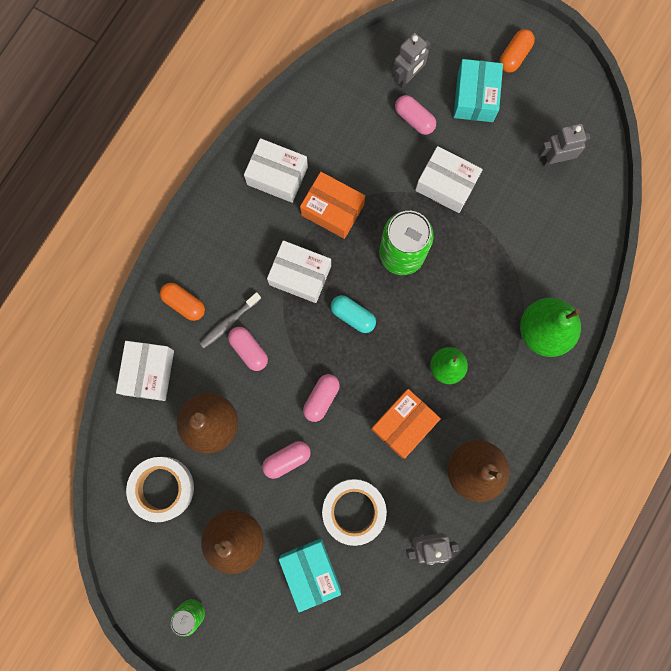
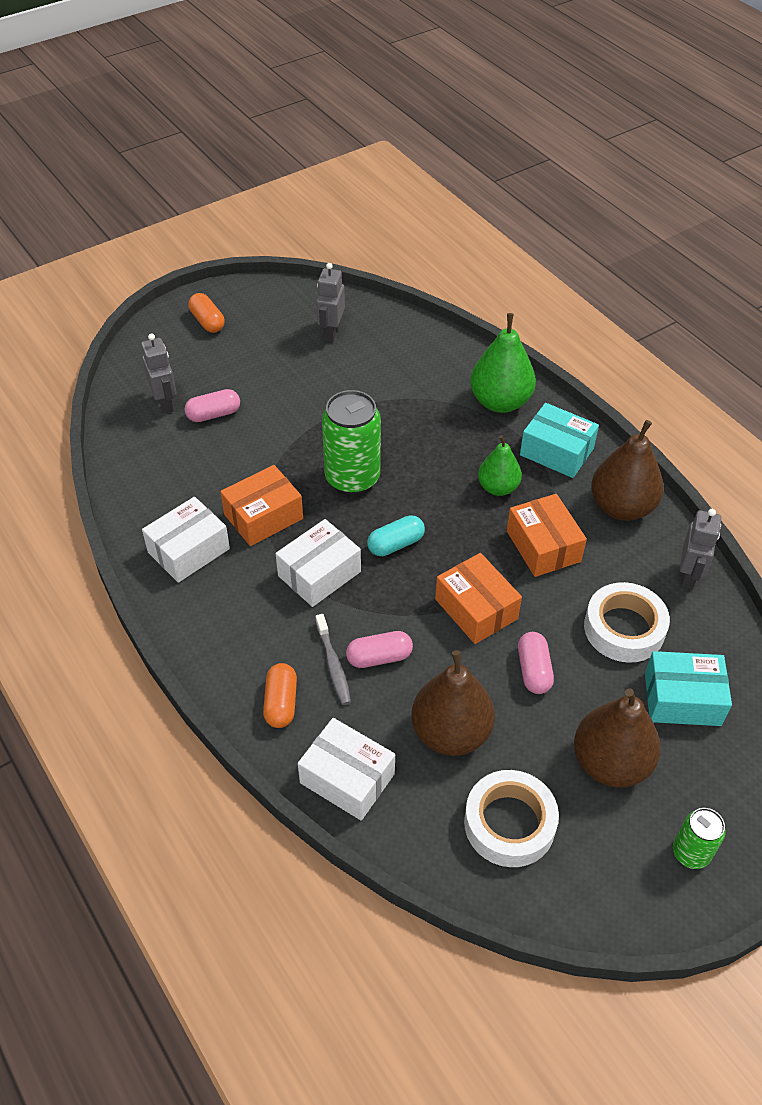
camera: 65 degrees left, 30 degrees down
orange capsule [160,283,205,321] -> orange capsule turned 60 degrees counterclockwise [263,663,297,728]
pink capsule [303,374,340,422] -> orange box [435,553,522,644]
white box [415,146,483,213] -> none
turquoise box [454,59,503,122] -> turquoise box moved to [520,403,599,478]

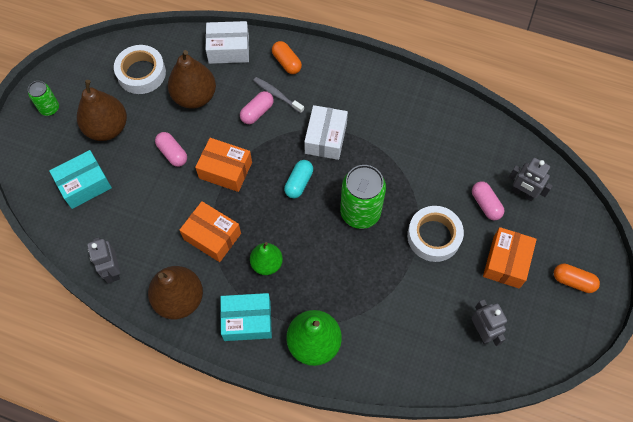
camera: 145 degrees right, 15 degrees up
white box [142,497,230,583] -> none
pink capsule [184,389,240,422] -> pink capsule turned 60 degrees counterclockwise [472,181,504,220]
orange box [220,465,303,546] -> orange box moved to [483,227,537,289]
white tape [584,582,670,663] -> white tape moved to [407,206,464,262]

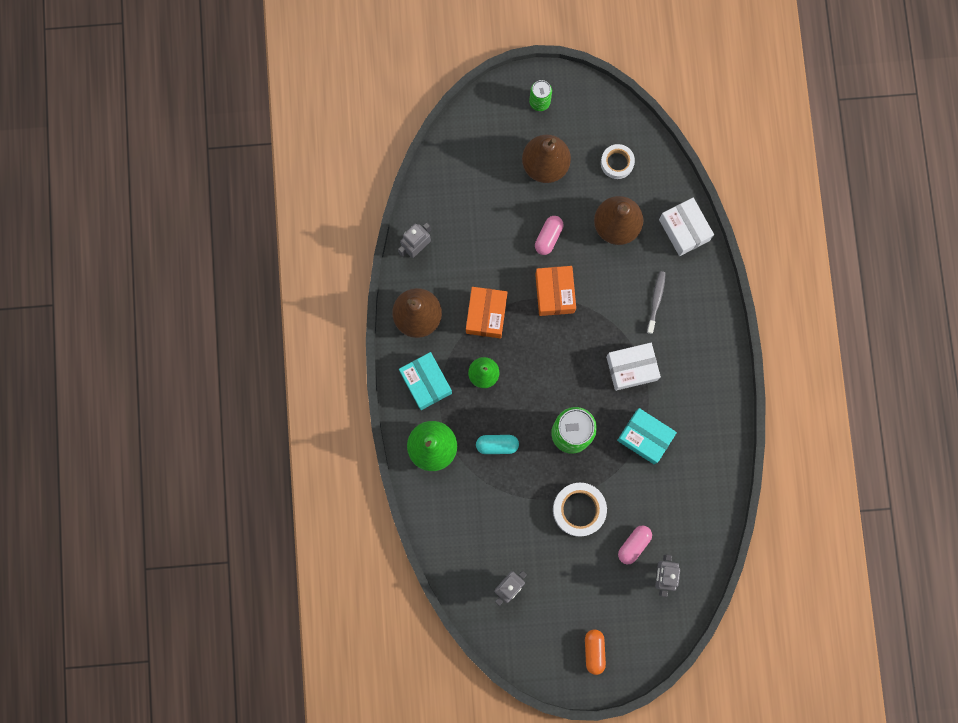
camera: 65 degrees right, 15 degrees up
turquoise box [49,150,112,209] -> turquoise box moved to [617,408,677,464]
white tape [114,45,166,94] -> white tape [601,144,635,179], size x0.65
pink capsule [240,91,274,124] -> none
orange capsule [272,41,302,74] -> none
turquoise capsule [284,160,313,198] -> turquoise capsule moved to [476,435,519,454]
orange box [483,227,537,289] -> none

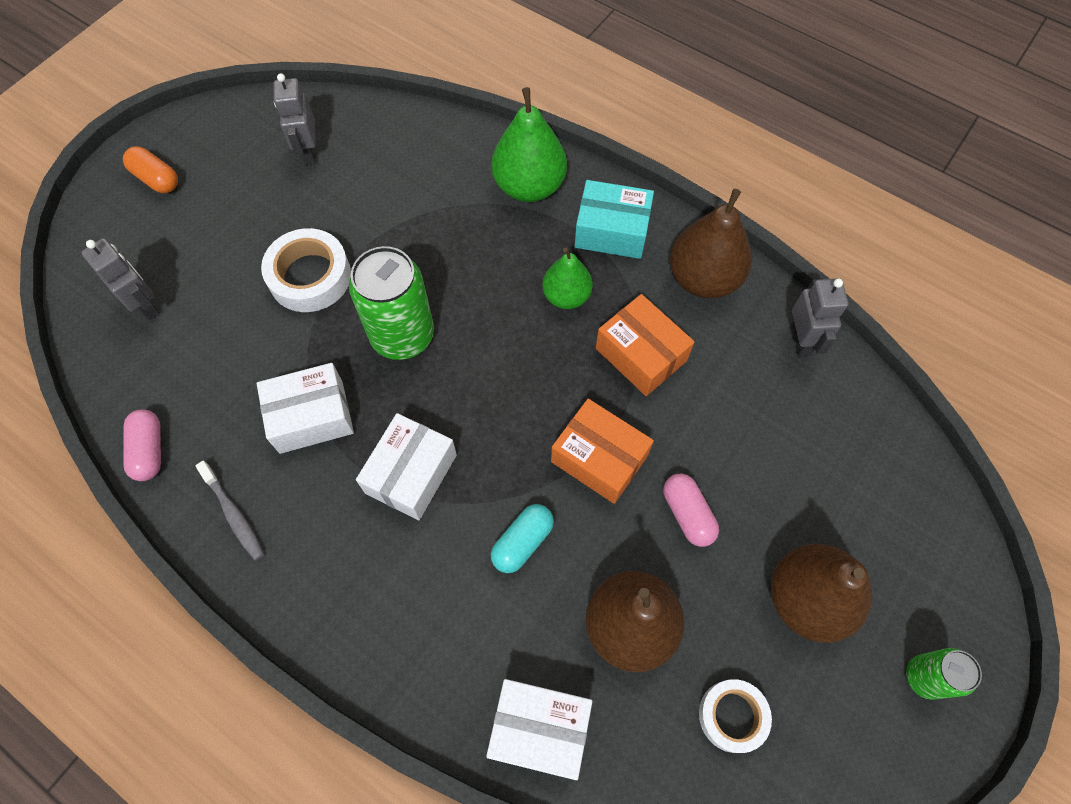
camera: 130 degrees right, 15 degrees down
turquoise capsule [476,435,519,454] -> turquoise capsule moved to [491,504,554,573]
turquoise box [617,408,677,464] -> white box [257,363,354,454]
pink capsule [618,525,652,564] -> pink capsule moved to [123,409,161,481]
grey toothbrush [647,271,666,334] -> grey toothbrush moved to [195,461,264,560]

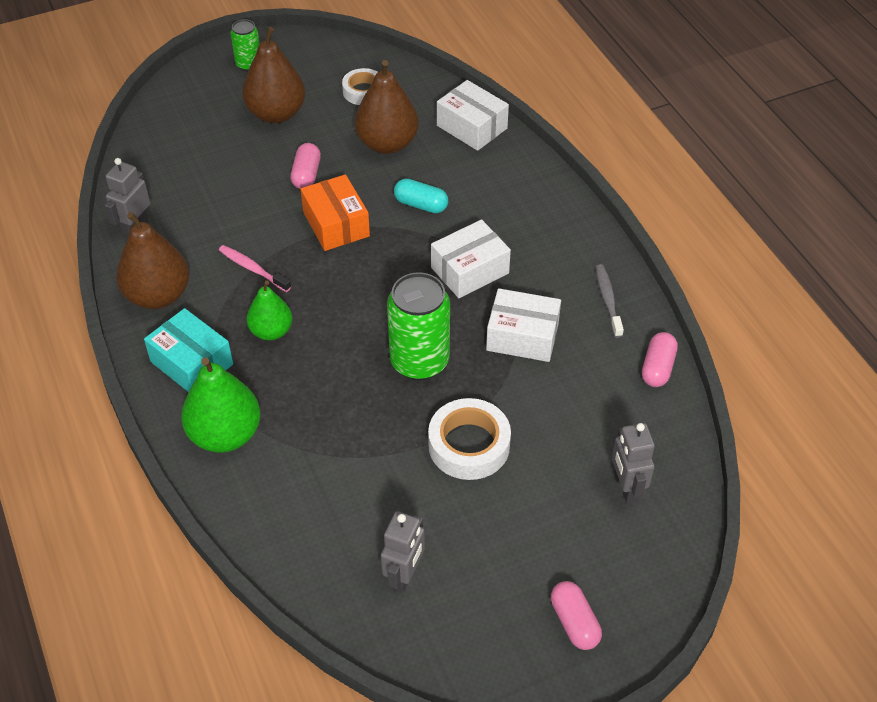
camera: 150 degrees left, 15 degrees down
orange capsule [123,147,178,193] -> pink capsule [551,581,602,650]
turquoise capsule [491,504,554,573] -> turquoise capsule turned 45 degrees clockwise [394,179,448,213]
orange box [596,294,694,396] -> pink toothbrush [219,245,291,292]

